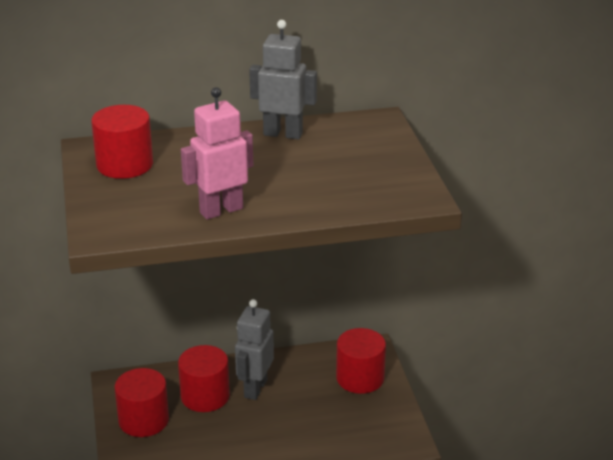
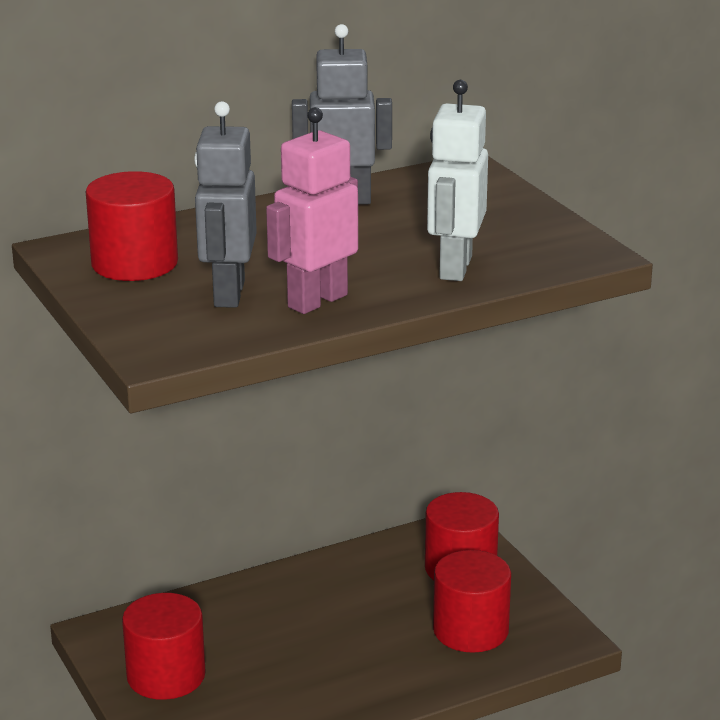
camera: 15 degrees left, 5 degrees down
red cylinder [178,345,230,412] -> red cylinder moved to [433,550,511,653]
grey robot [235,299,274,400] -> grey robot moved to [194,101,257,308]
none -> white robot [427,80,488,281]

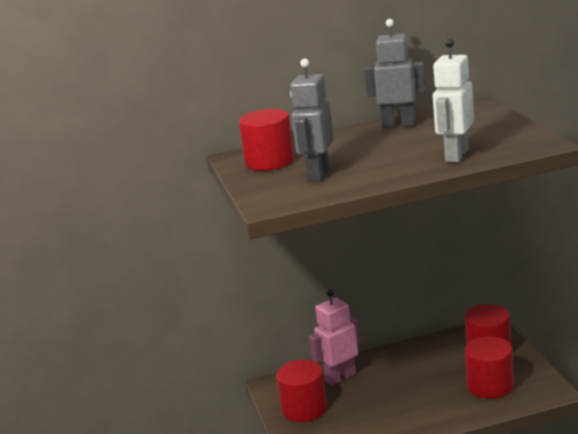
camera: 15 degrees right, 5 degrees down
pink robot [266,107,358,314] -> pink robot moved to [309,289,360,386]

